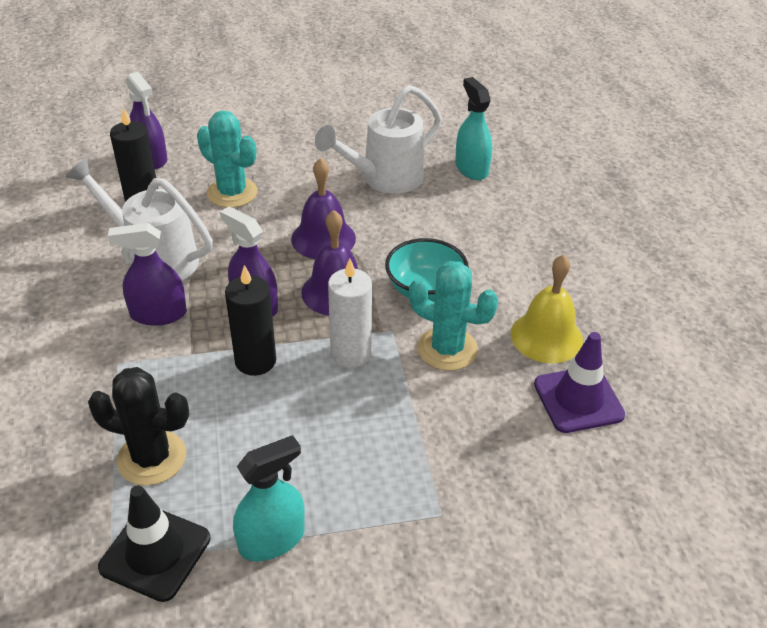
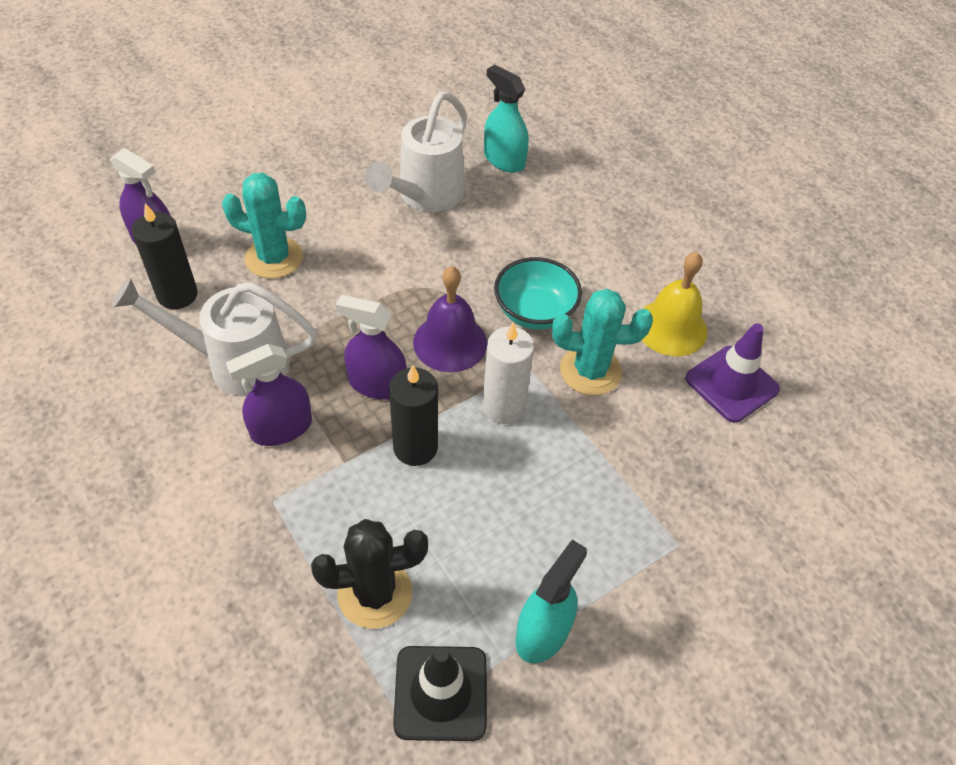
camera: 25 degrees left, 10 degrees up
purple bell [291,158,356,259] -> none

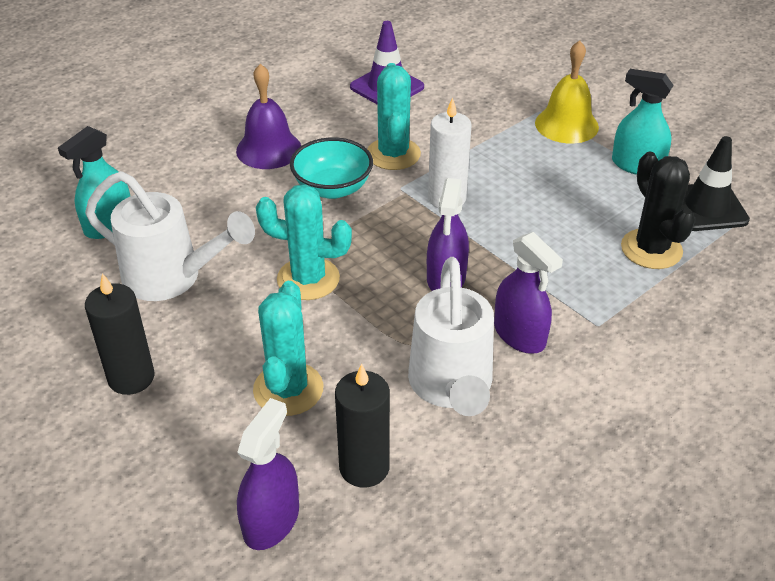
camera: 95 degrees left, 10 degrees down
black candle [389,365,438,466] -> black candle moved to [85,273,155,395]
purple bell [413,266,487,372] -> purple bell moved to [236,64,301,169]
yellow bell [642,252,707,356] -> yellow bell moved to [535,40,599,144]
none -> turquoise cactus [256,184,352,300]

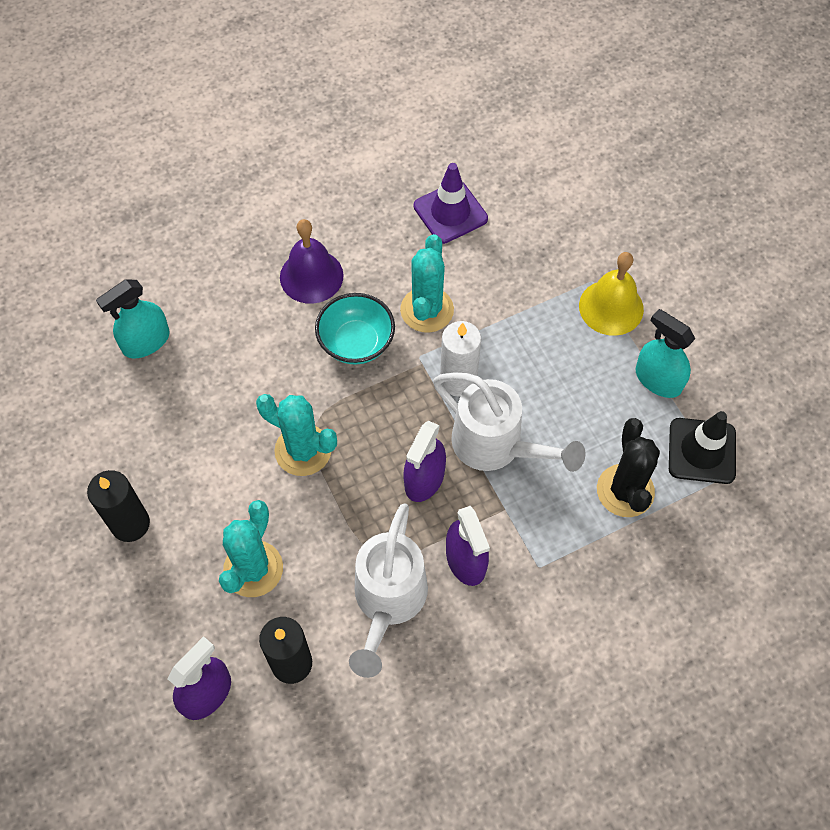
camera: 15 degrees right, 20 degrees up
white watering can [85,171,255,301] -> white watering can moved to [433,372,585,472]

